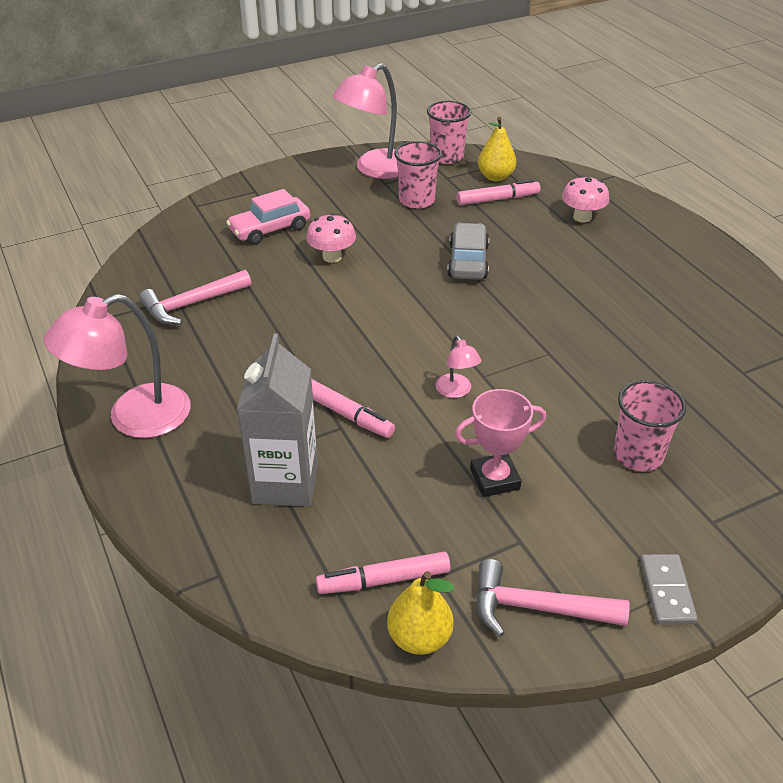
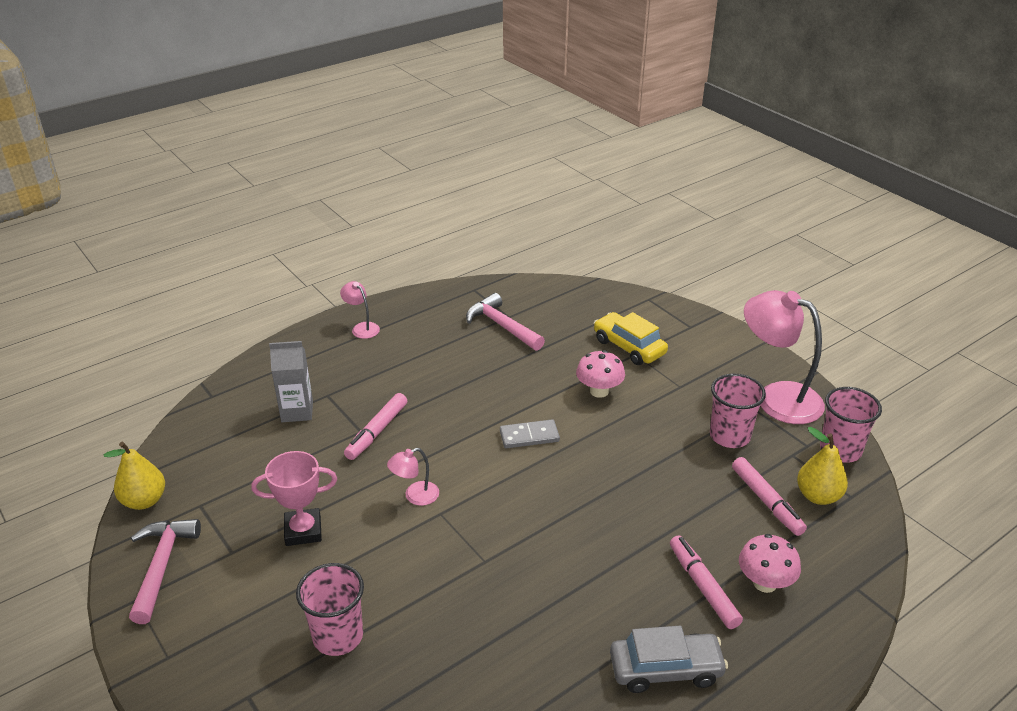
camera: 80 degrees right, 5 degrees down
pink lamp [44,294,191,438] -> pink lamp [340,281,380,339], size x0.47
pink car [226,189,310,245] -> yellow car [594,312,668,365]
grey carton [237,333,318,507] -> grey carton [269,341,313,422], size x0.66
pink marker [316,552,451,594] -> pink marker moved to [670,535,743,629]
grey car [447,223,489,280] -> grey car moved to [610,626,728,693]
pink trophy [455,389,546,497] -> pink trophy turned 75 degrees counterclockwise [251,451,337,546]
grey domino [640,554,698,625] -> grey domino moved to [500,419,560,448]

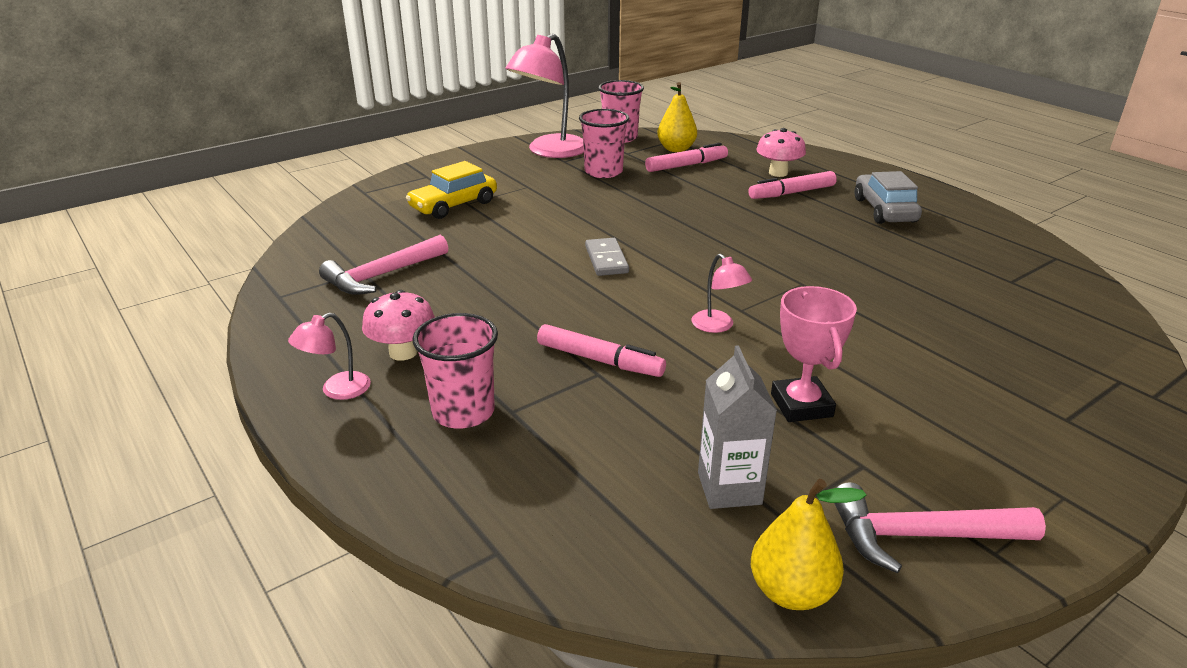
camera: 90 degrees left, 5 degrees down
grey carton [269,341,313,422] -> grey carton moved to [698,345,777,509]
pink cup [296,563,364,656] -> pink cup moved to [413,313,498,428]
pink mushroom [576,350,625,398] -> pink mushroom moved to [362,290,435,361]

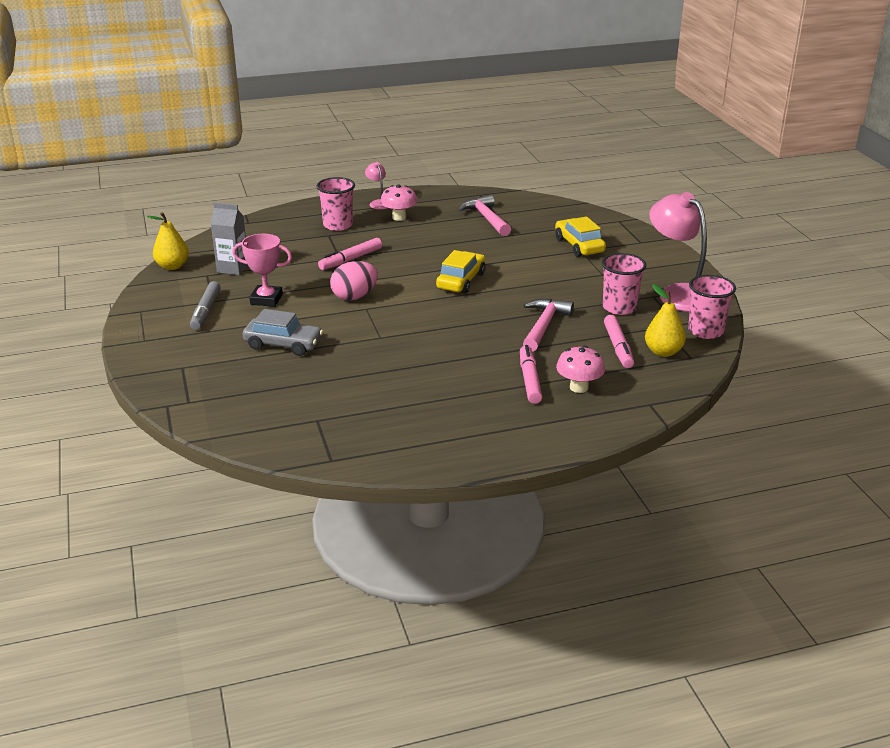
camera: 110 degrees right, 0 degrees up
grey domino [585,238,629,276] -> yellow car [436,250,485,294]
pink lamp [692,254,752,333] -> pink egg [330,261,378,301]
pink hammer [834,482,1046,573] -> pink hammer moved to [523,298,574,352]
grey car [855,171,922,224] -> grey car moved to [243,309,323,356]
none -> grey marker [190,281,221,330]

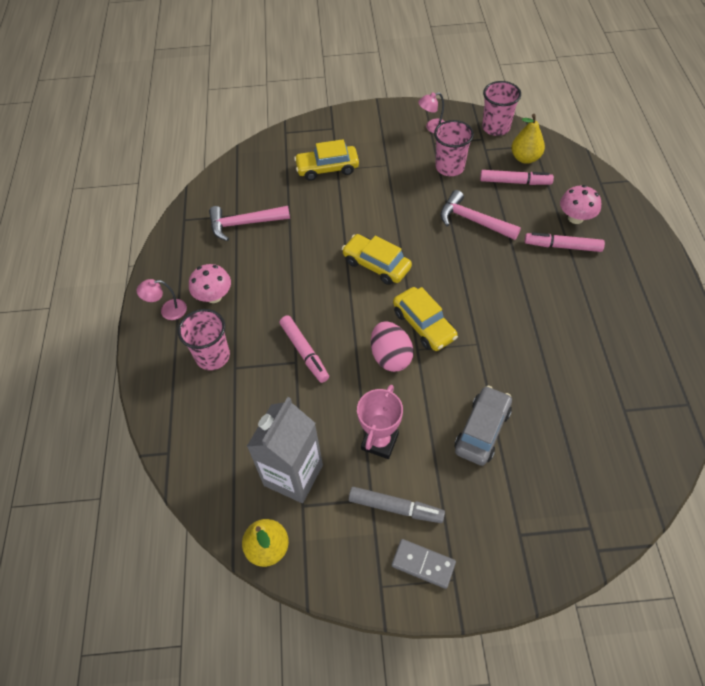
camera: 75 degrees left, 25 degrees up
grey carton [211,203,248,275] -> grey carton [246,397,323,503], size x1.51
pink lamp [649,192,707,312] -> pink lamp [418,92,445,133], size x0.47
none -> grey domino [392,539,456,589]
none -> yellow car [393,287,458,351]

